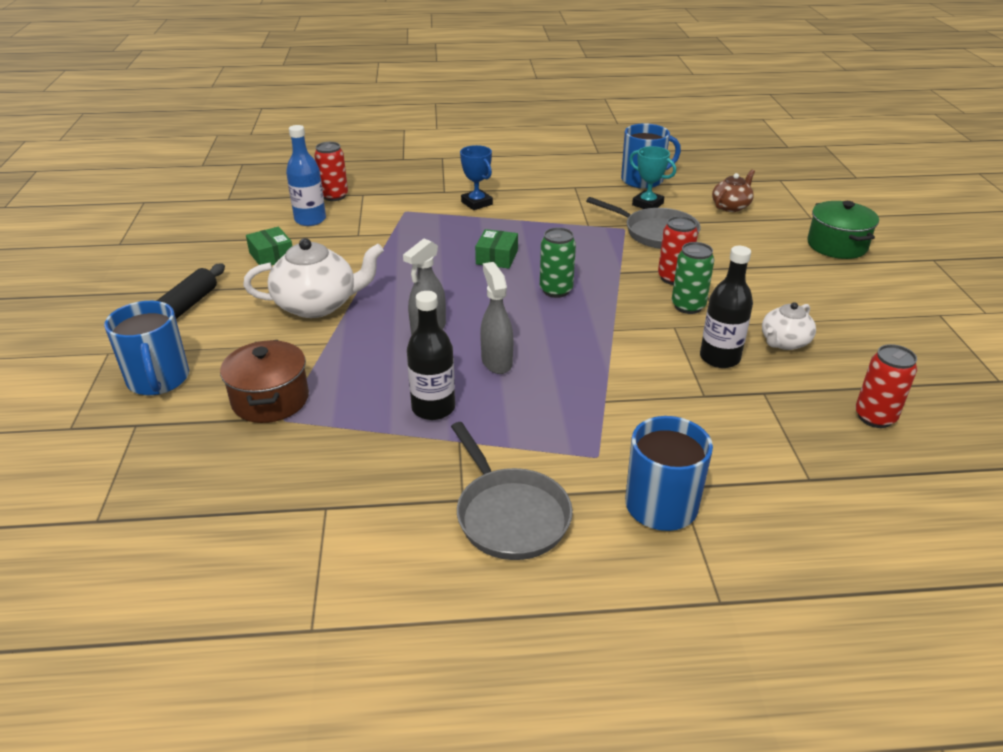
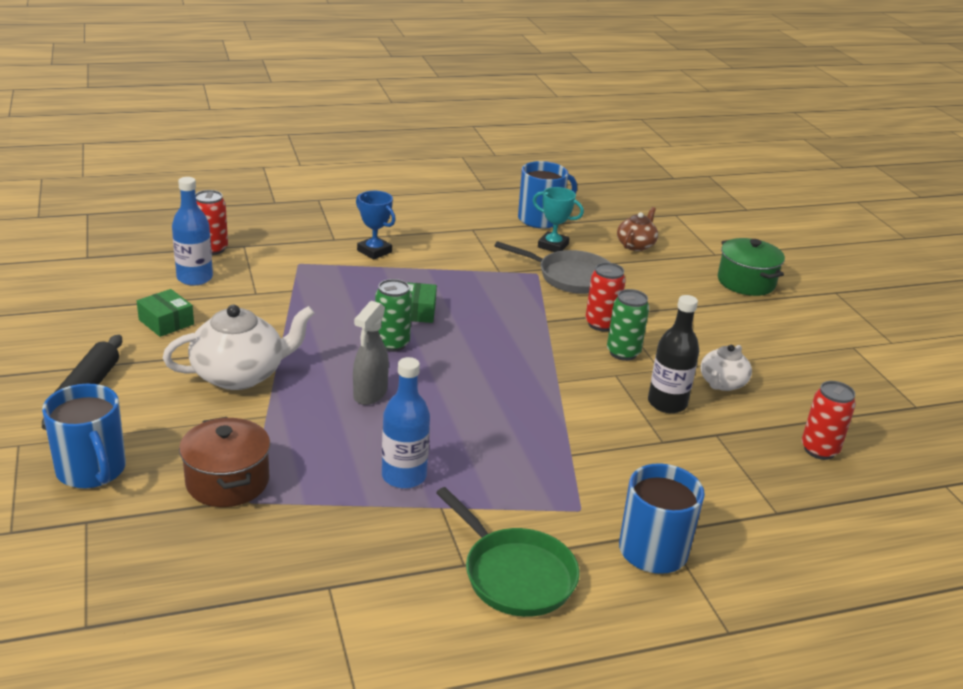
camera: 15 degrees left, 5 degrees down
black bottle [407,291,455,420] -> blue bottle [382,357,430,489]
grey pan [451,422,573,560] -> green pan [436,487,579,617]
grey spray bottle [480,262,513,374] -> none
green can [540,227,576,298] -> green can moved to [375,279,412,352]

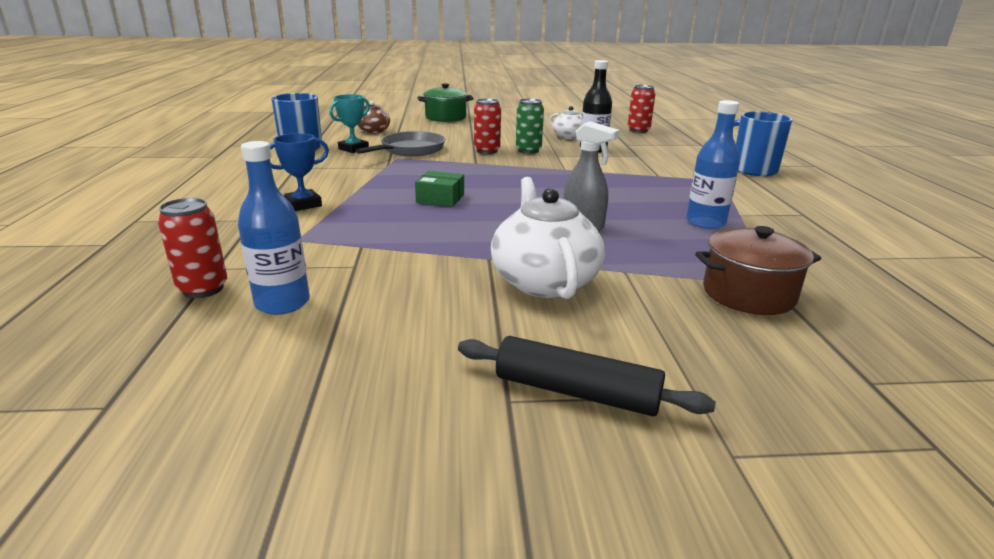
camera: 75 degrees left, 5 degrees down
blue mug [42,384,126,488] -> none
green box [137,289,194,337] -> none
green can [375,279,412,352] -> none
green pan [436,487,579,617] -> none

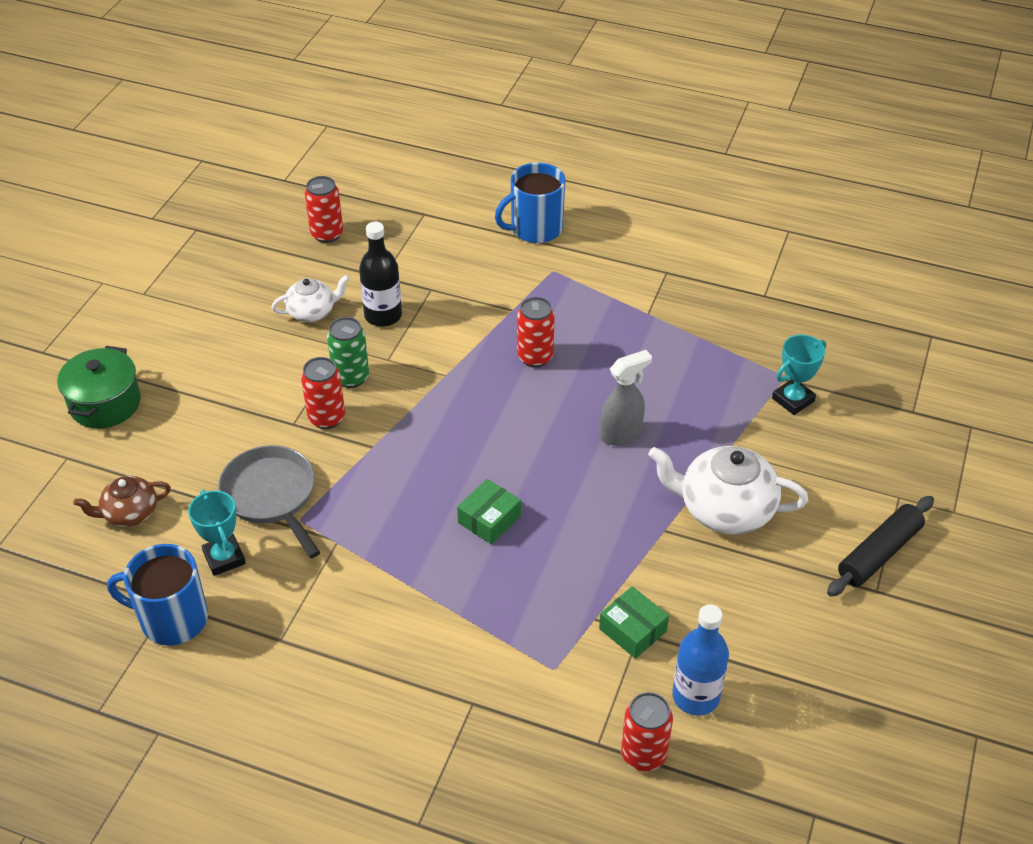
camera: 65 degrees left, 20 degrees up
blue trophy [270,133,329,211] -> none
blue bottle [686,100,740,229] -> none
brown pot [695,226,821,315] -> turquoise trophy [772,334,826,415]
none -> red can [517,297,555,368]
none -> green box [599,586,669,659]

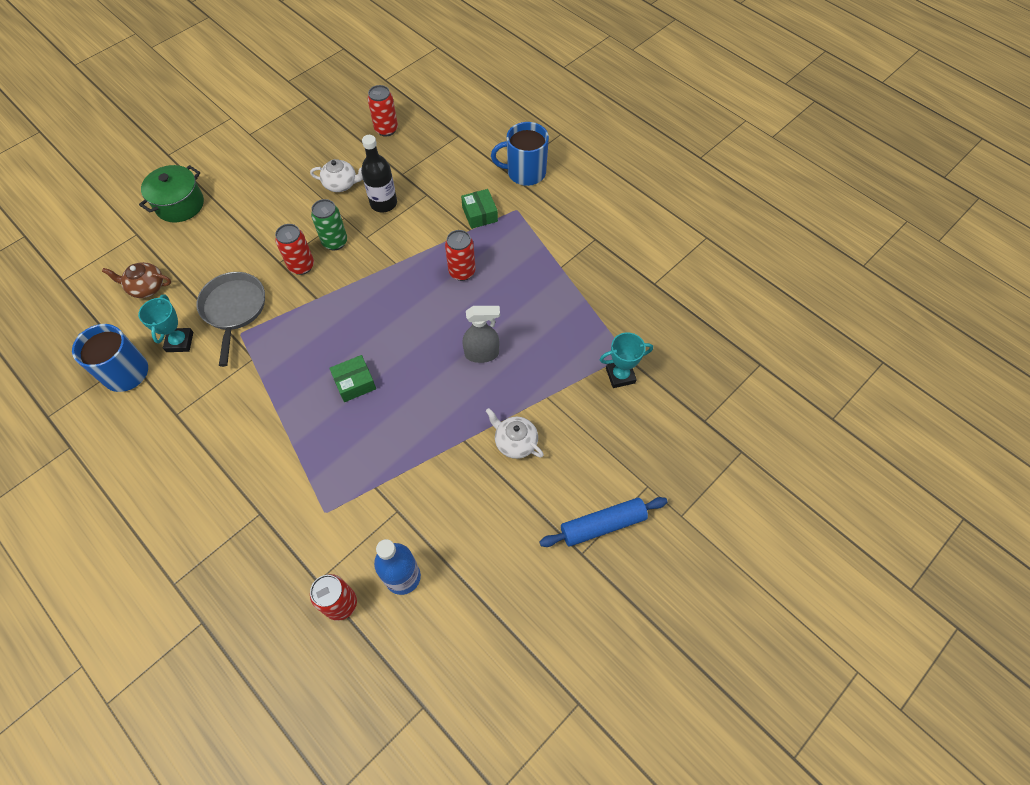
camera: 25 degrees right, 15 degrees up
green box [599,586,669,659] -> green box moved to [461,189,498,229]
white teapot [648,446,808,535] -> white teapot [486,408,544,459], size x0.58
black rolling pin [827,496,934,597] -> blue rolling pin [539,497,668,547]

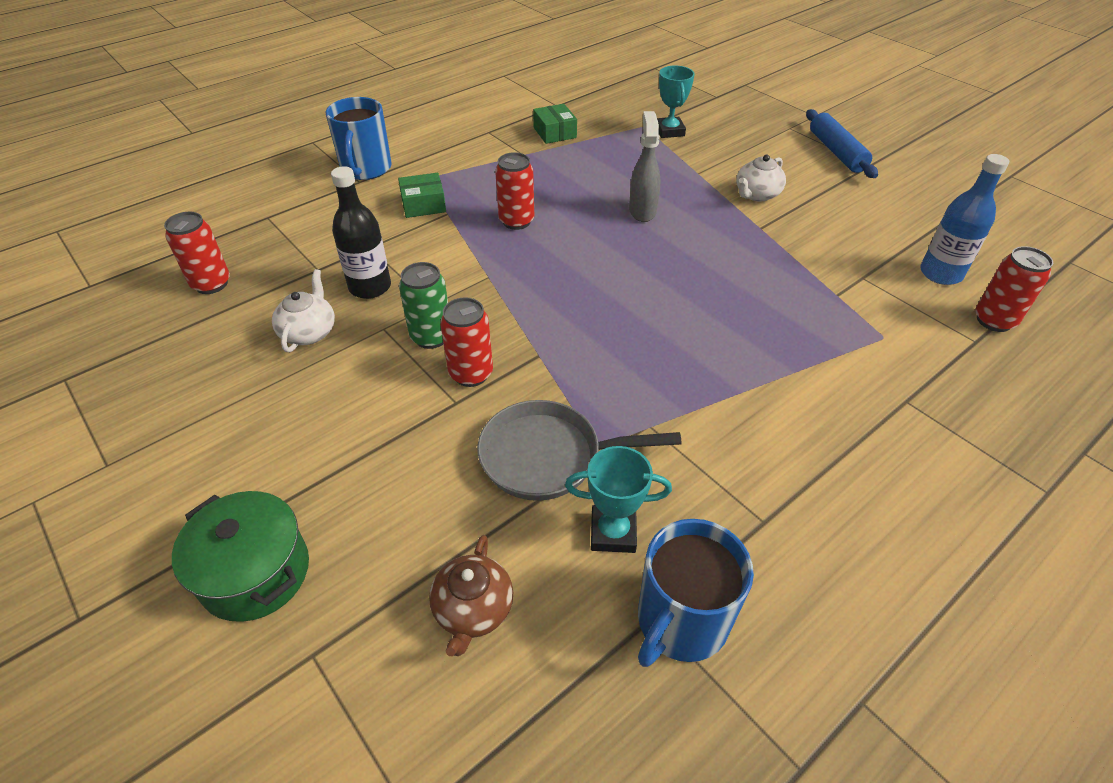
camera: 85 degrees left, 15 degrees down
green box [329,355,376,402] -> green box moved to [533,104,577,144]

